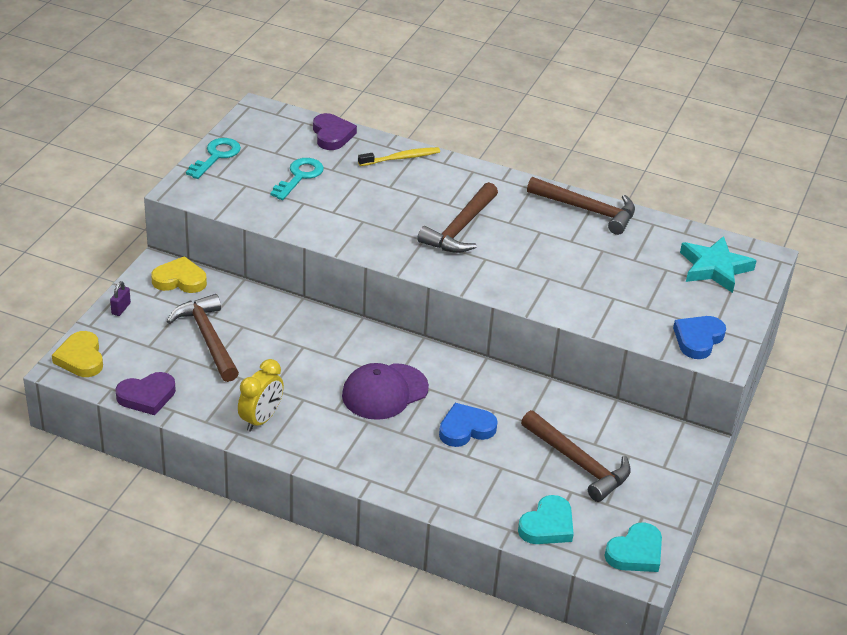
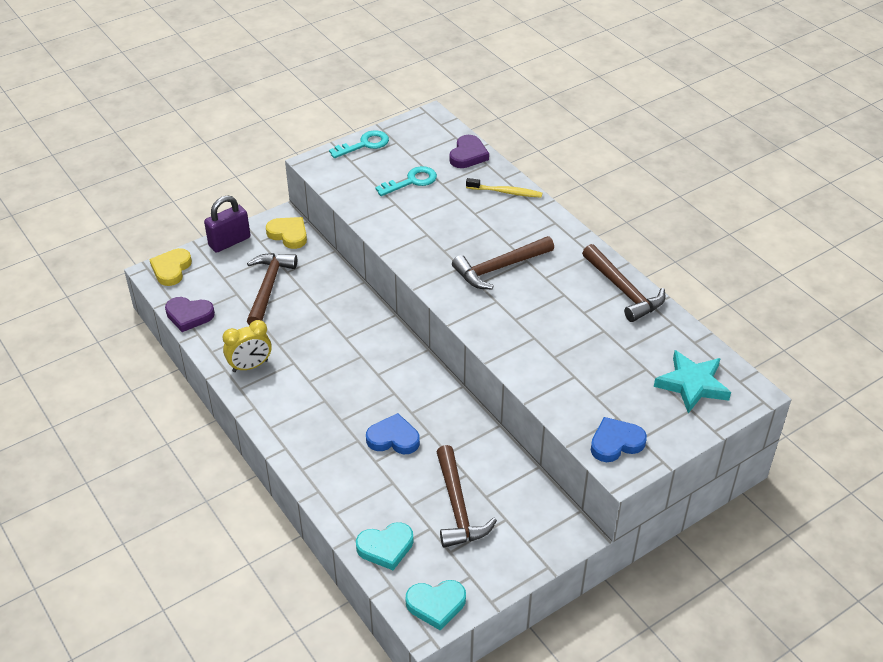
camera: 35 degrees right, 5 degrees up
purple padlock [110,281,131,316] -> purple padlock [204,196,250,253], size x2.09
purple cap [342,363,429,420] -> none

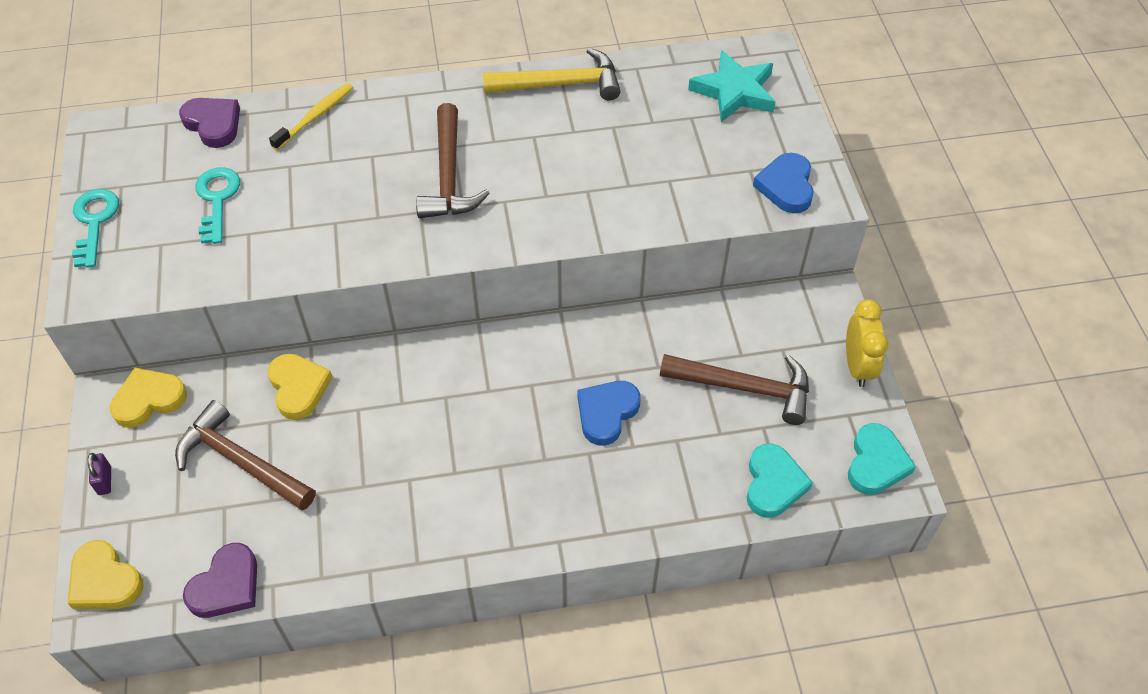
camera: 65 degrees left, 10 degrees up
purple padlock [204,196,250,253] -> purple padlock [88,453,111,495], size x0.48
yellow clock [223,320,272,372] -> yellow clock moved to [846,299,889,387]
brown hammer [582,244,665,322] -> yellow hammer [483,48,620,100]
none -> yellow heart [268,353,333,420]

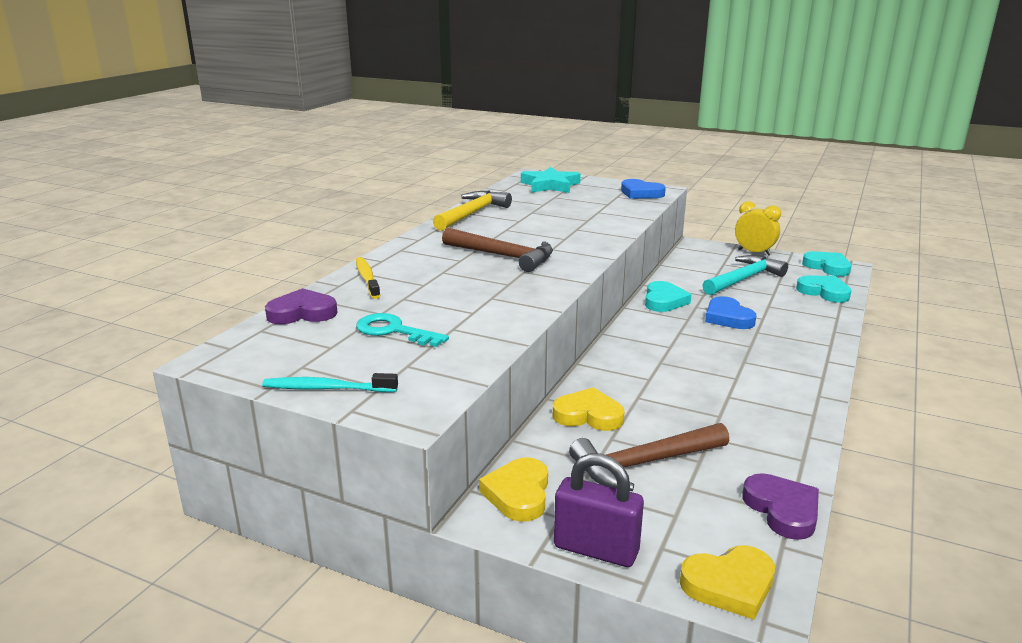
camera: 55 degrees left, 30 degrees down
turquoise key [72,189,119,268] -> turquoise toothbrush [262,373,398,392]
purple padlock [88,453,111,495] -> purple padlock [554,453,644,567], size x2.09
brown hammer [660,354,809,425] -> turquoise hammer [702,255,788,295]
none -> turquoise heart [645,281,691,312]

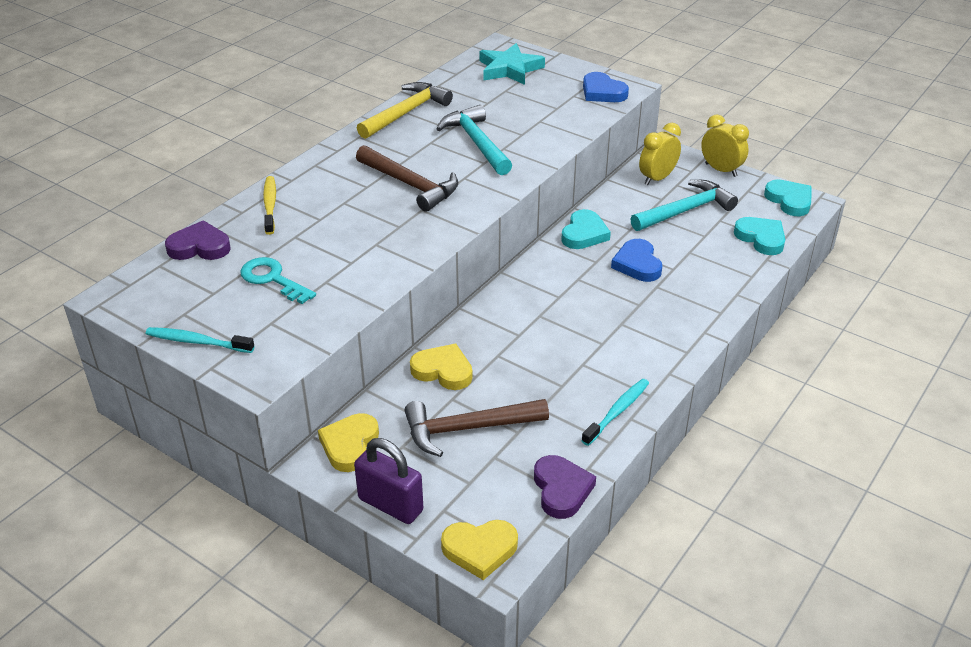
camera: 10 degrees right, 15 degrees up
none -> turquoise hammer [436,105,512,175]
none -> turquoise toothbrush [582,379,649,446]
none -> yellow clock [639,123,681,185]

